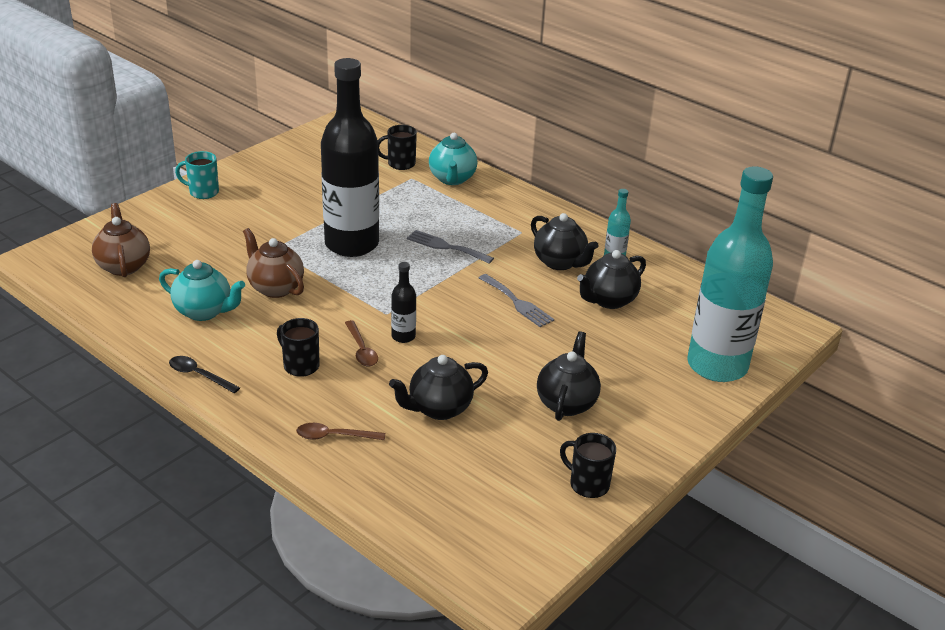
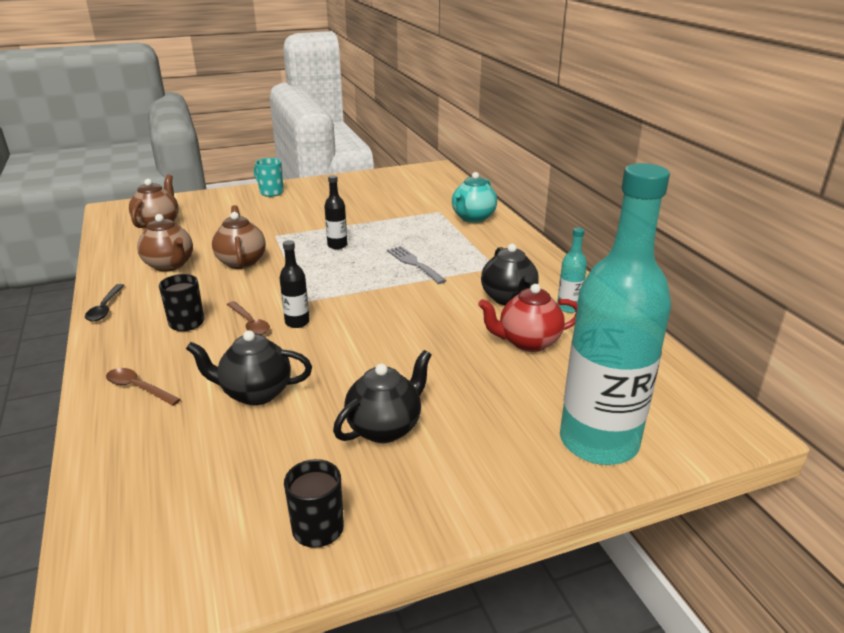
camera: 30 degrees right, 5 degrees down
turquoise teapot [159,260,245,321] -> brown teapot [137,214,193,272]
black spoon [169,356,240,393] -> black spoon turned 150 degrees counterclockwise [85,284,124,321]
black bottle [321,58,379,257] -> black bottle [324,175,347,249], size x0.40
brown spoon [345,320,378,367] -> brown spoon turned 45 degrees counterclockwise [227,301,270,335]
black mug [378,125,417,170] -> none
grey fork [479,274,554,327] -> none
black teapot [577,250,646,309] -> red teapot [478,284,577,352]

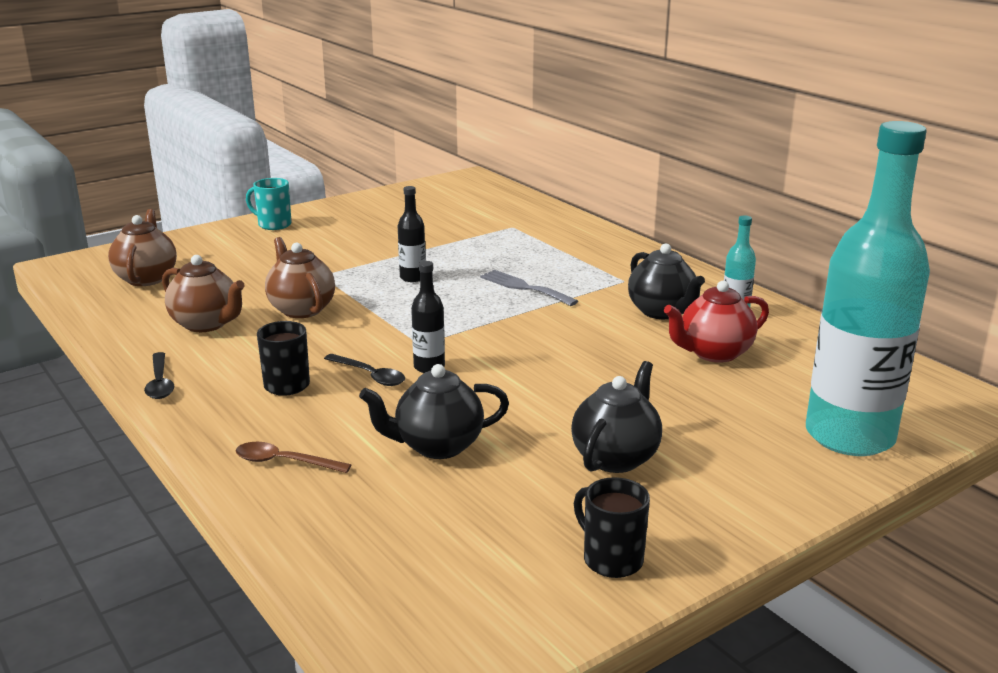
camera: 15 degrees left, 5 degrees down
brown spoon [227,301,270,335] -> black spoon [324,354,405,386]
turquoise teapot [452,172,497,223] -> none

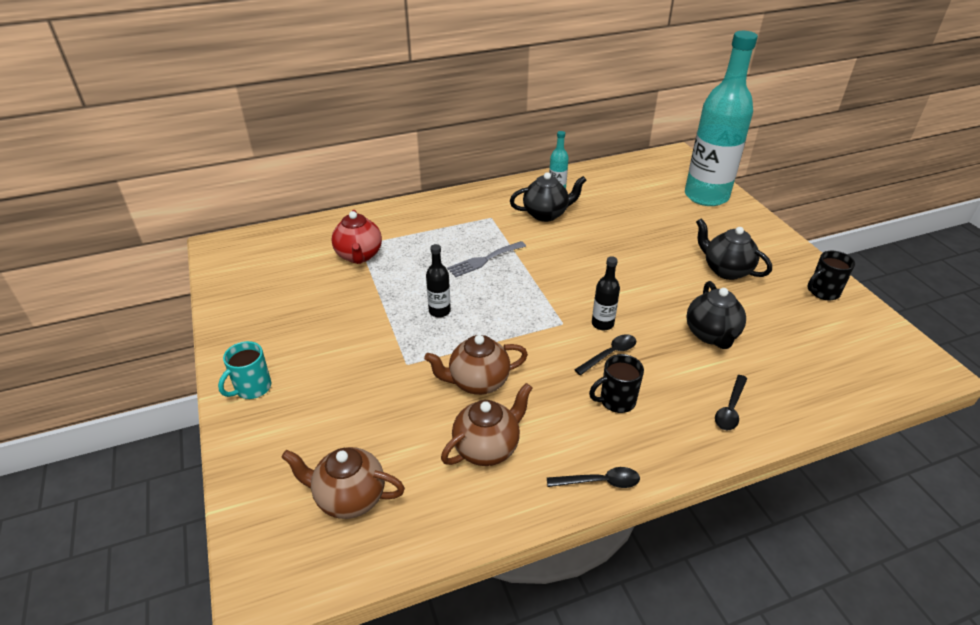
camera: 75 degrees left, 15 degrees up
brown spoon [236,442,351,473] -> black spoon [715,375,748,430]
red teapot [664,281,769,363] -> red teapot moved to [331,210,382,264]

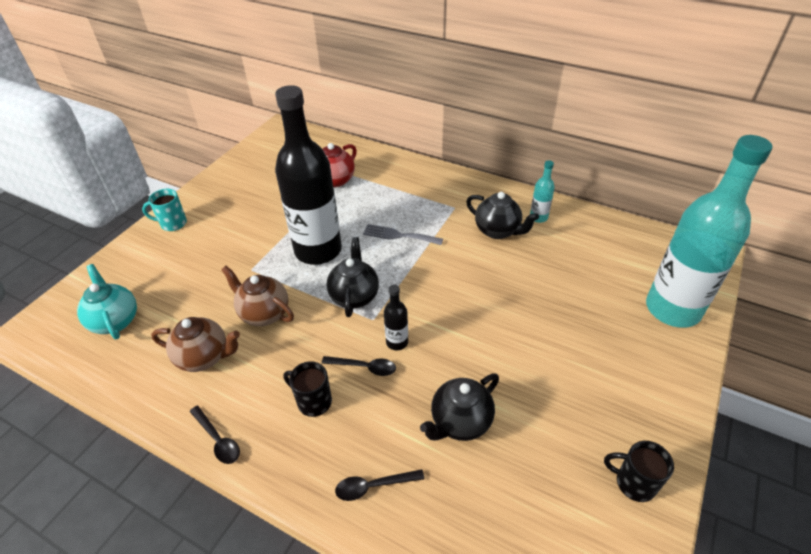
camera: 50 degrees right, 5 degrees up
brown teapot [281,447,405,519] -> turquoise teapot [77,264,137,339]
black bottle [426,244,451,317] -> black bottle [275,85,342,265], size x2.49
black teapot [696,218,772,280] -> black teapot moved to [327,237,379,317]

